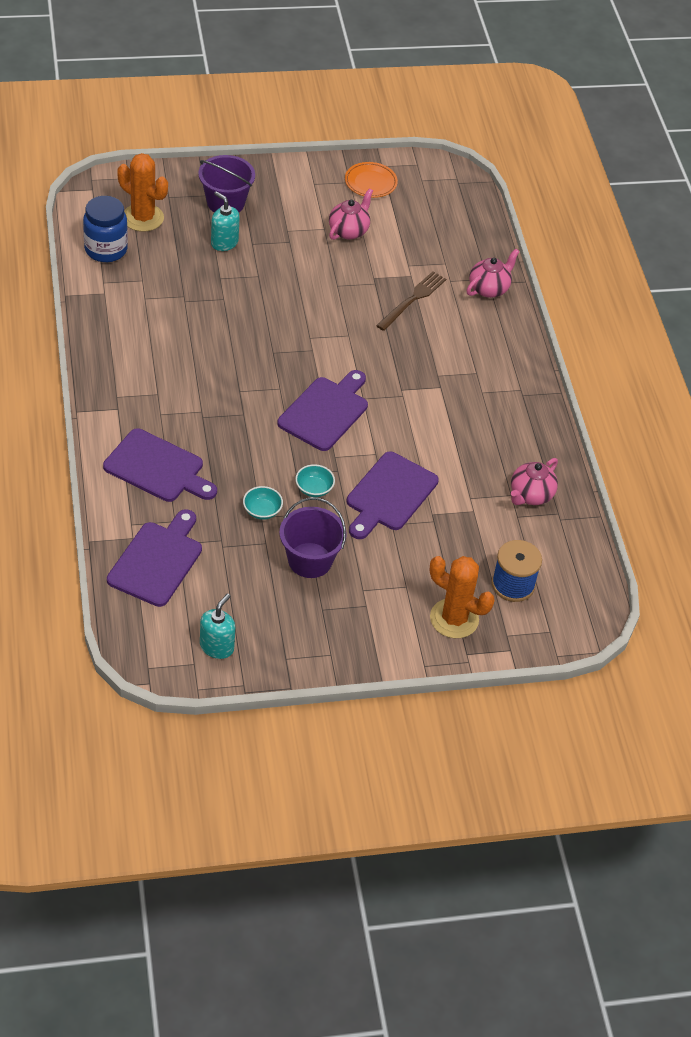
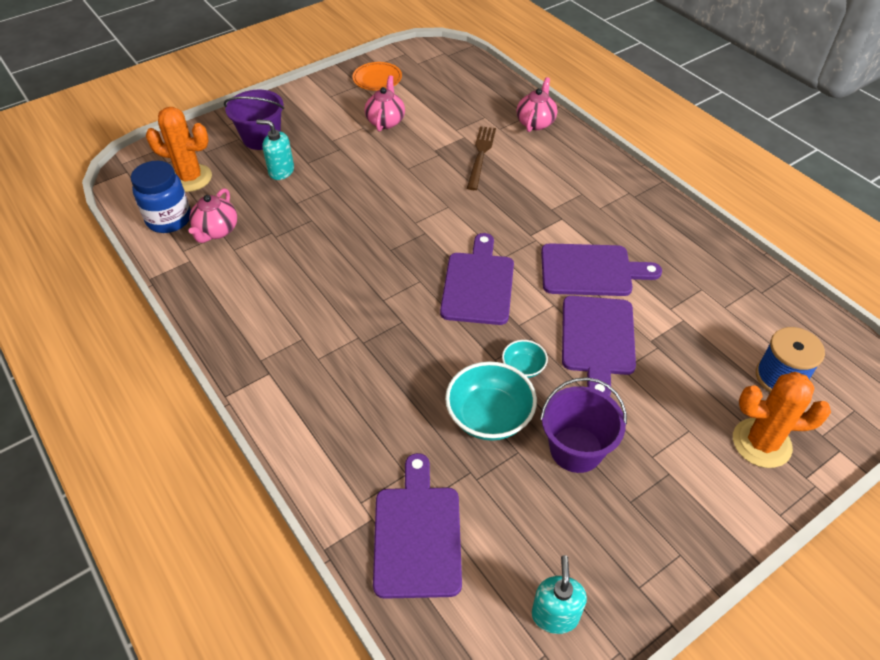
camera: 20 degrees left, 0 degrees up
purple cutting board [103,428,217,502] -> purple cutting board moved to [541,243,662,296]
turquoise bowl [243,486,283,520] -> turquoise bowl [445,361,537,441], size x1.88
pink teapot [511,458,558,505] -> pink teapot moved to [188,188,237,243]

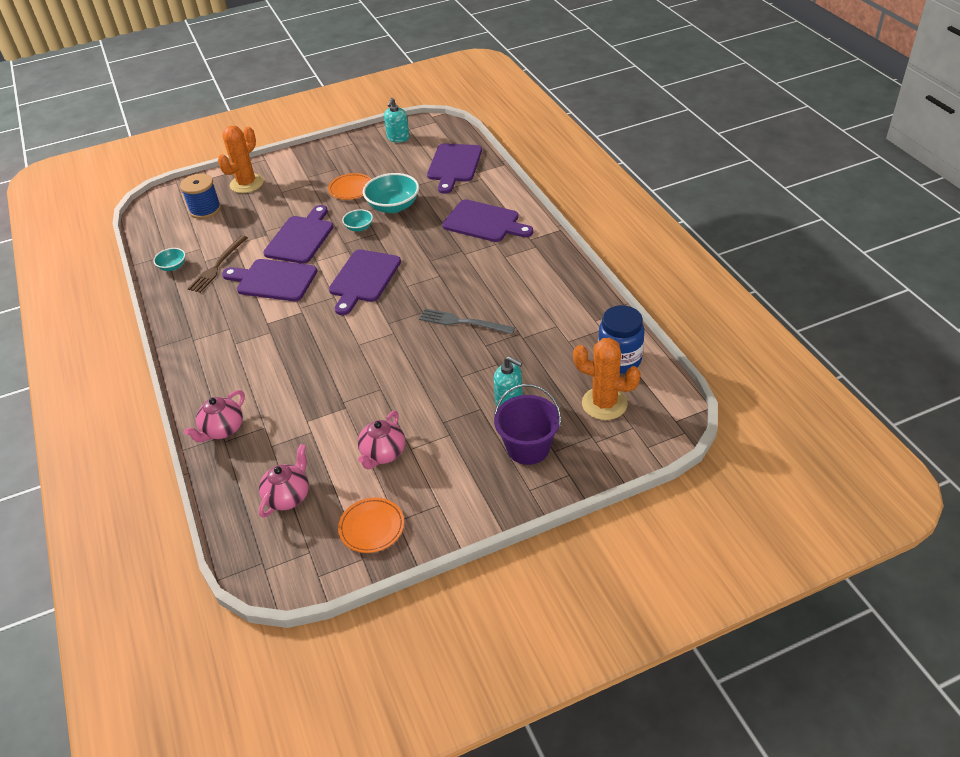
camera: 165 degrees left, 5 degrees down
pink teapot [188,188,237,243] -> pink teapot moved to [259,444,309,518]
brown fork [467,126,496,190] -> brown fork moved to [188,235,248,293]
purple bucket [540,377,627,473] -> orange plate [328,173,371,200]
orange cactus [733,372,831,468] -> orange cactus turned 75 degrees counterclockwise [218,126,264,193]
none -> turquoise bowl [153,248,185,271]
none -> grey fork [419,308,515,334]
none -> purple cutting board [442,199,533,242]

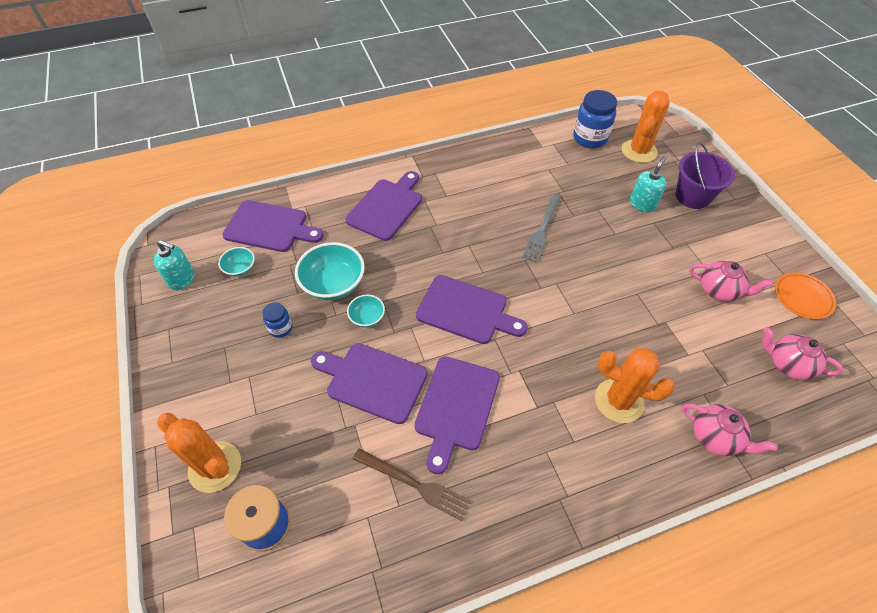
camera: 90 degrees left, 10 degrees up
turquoise bowl [153,248,185,271] -> turquoise bowl moved to [218,247,255,277]
orange plate [328,173,371,200] -> blue jar [262,302,293,338]
none -> orange cactus [595,348,675,423]

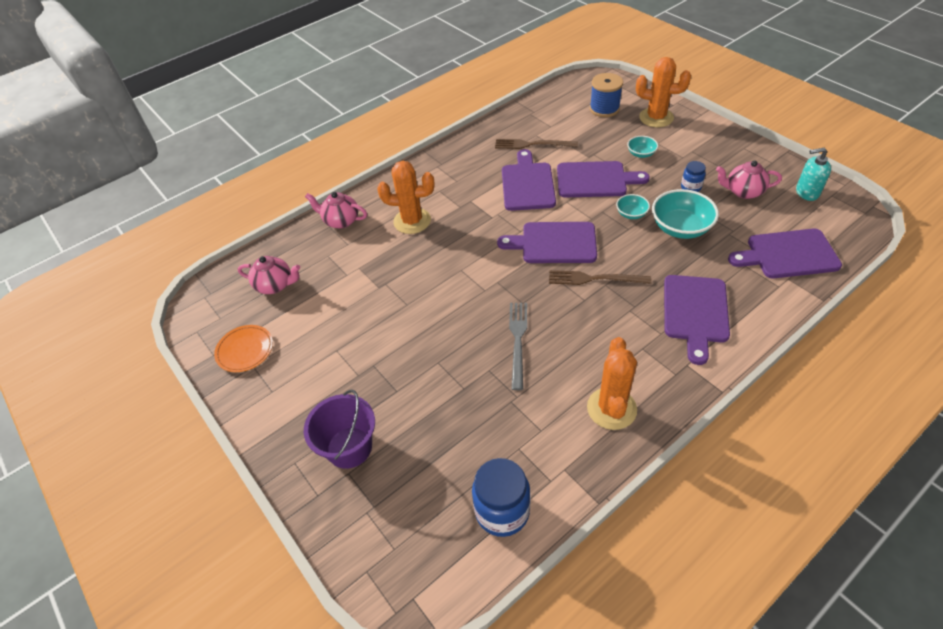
camera: 165 degrees right, 5 degrees down
turquoise bowl [218,247,255,277] -> turquoise bowl moved to [627,136,658,158]
orange cactus [622,91,670,163] -> orange cactus moved to [587,337,637,430]
turquoise soap dispenser [630,156,667,212] -> none
pink teapot [689,261,773,302] -> pink teapot moved to [716,161,782,199]
none -> brown fork [549,270,652,285]

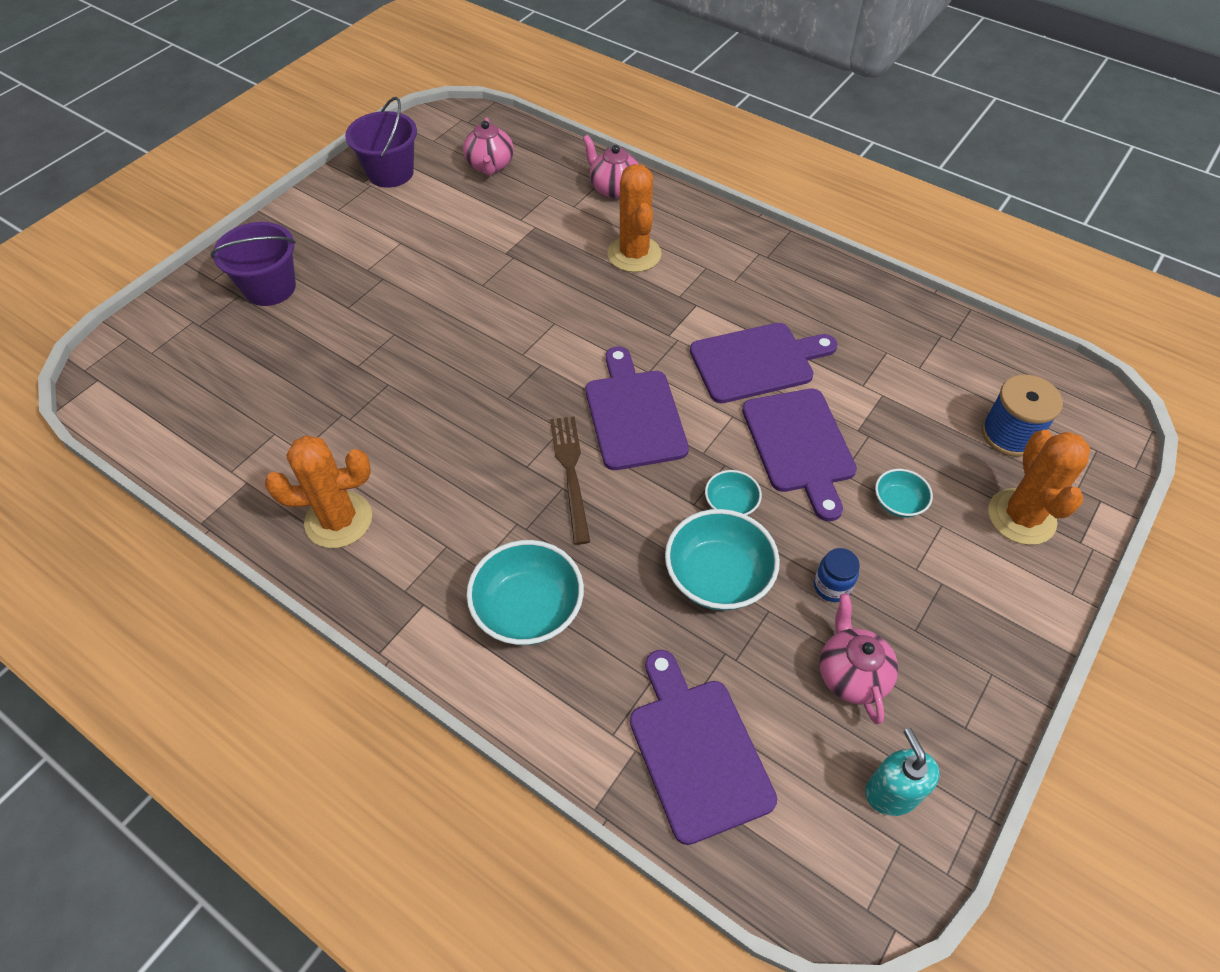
camera: 70 degrees right, 5 degrees up
orange plate [214,325,273,372] -> purple bucket [345,97,417,188]
pink teapot [305,192,367,229] -> pink teapot turned 45 degrees counterclockwise [583,135,639,199]
blue jar [472,458,530,537] -> none
brown fork [495,139,578,149] -> none
grey fork [509,303,527,390] -> none
purple cutting board [664,275,730,365] -> turquoise bowl [466,540,584,645]

